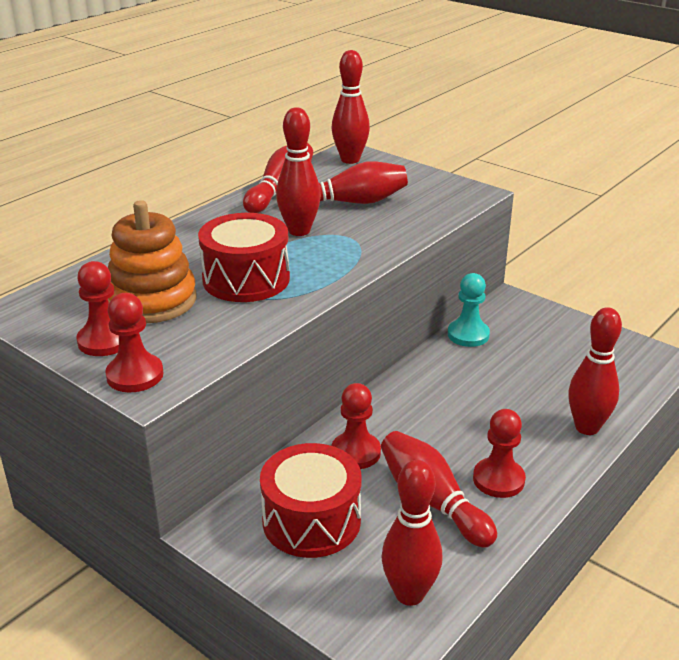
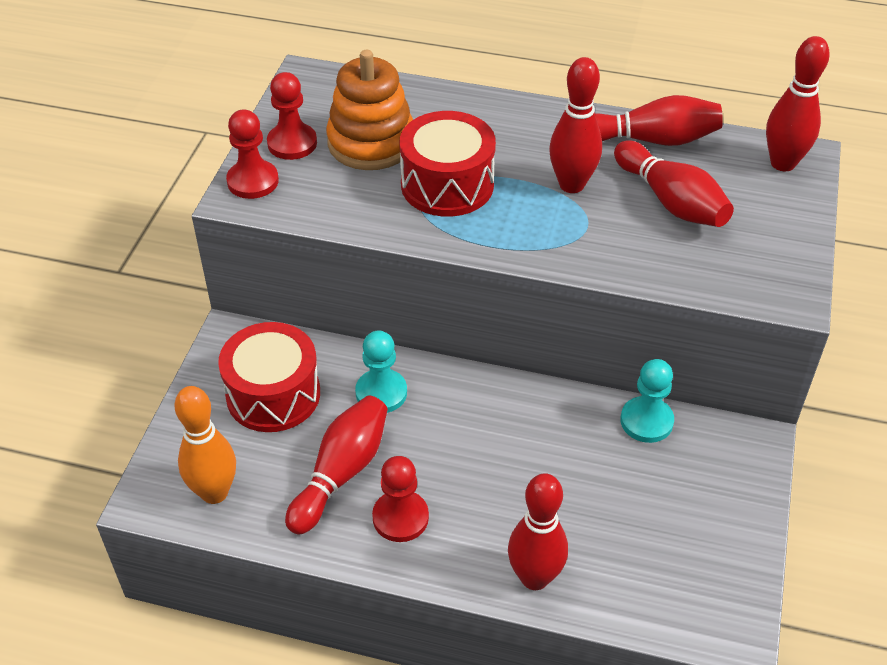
camera: 65 degrees right, 15 degrees up
red pawn [331,383,381,469] -> turquoise pawn [355,331,407,413]
red bowling pin [381,460,443,606] -> orange bowling pin [174,386,236,504]

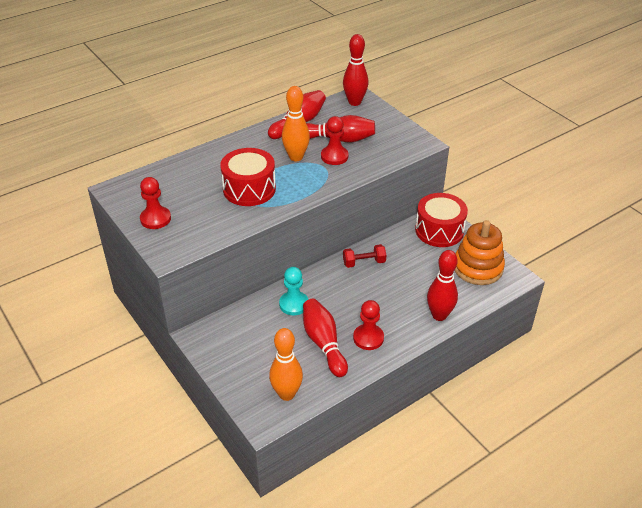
camera: 50 degrees left, 5 degrees down
red drum [218,322,320,432] -> red drum moved to [415,193,468,247]
red pawn [226,109,279,199] -> red pawn moved to [321,116,349,165]
orange stacking toy [326,50,413,170] -> orange stacking toy moved to [455,220,505,285]
red bowling pin [549,57,602,193] -> orange bowling pin [282,86,310,161]
turquoise pawn [621,359,674,443] -> none
none -> red dumbbell [343,244,386,268]

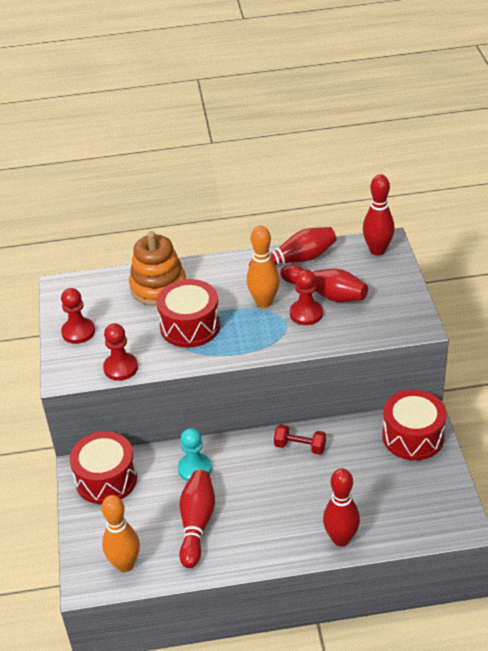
camera: 30 degrees right, 0 degrees up
red pawn [353,300,384,350] -> red pawn moved to [103,323,138,381]
orange stacking toy [455,220,505,285] -> orange stacking toy moved to [129,231,186,306]
none -> red drum [70,431,137,504]

